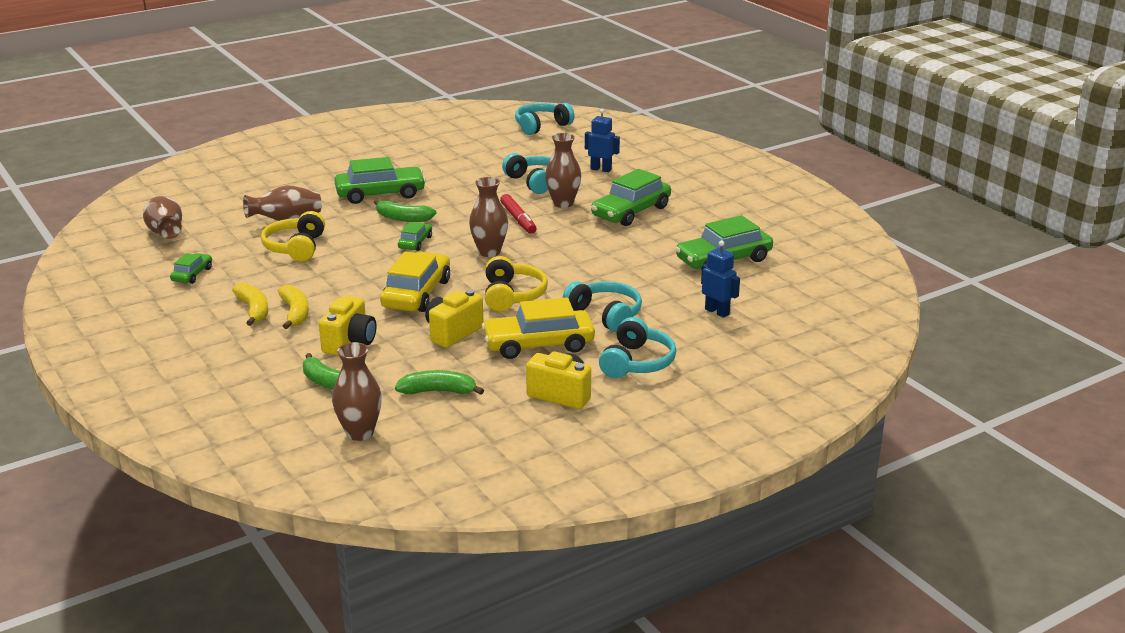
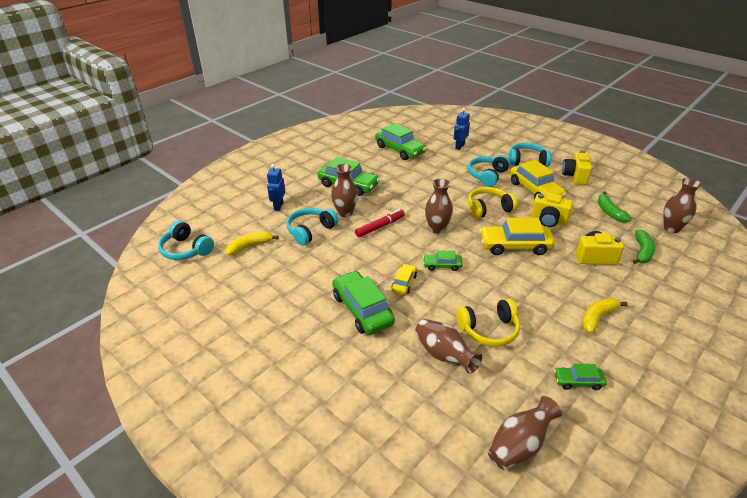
camera: 105 degrees left, 10 degrees up
yellow banana [278,285,309,329] -> yellow banana moved to [226,231,279,255]
green banana [374,199,436,222] -> yellow car [391,264,417,295]

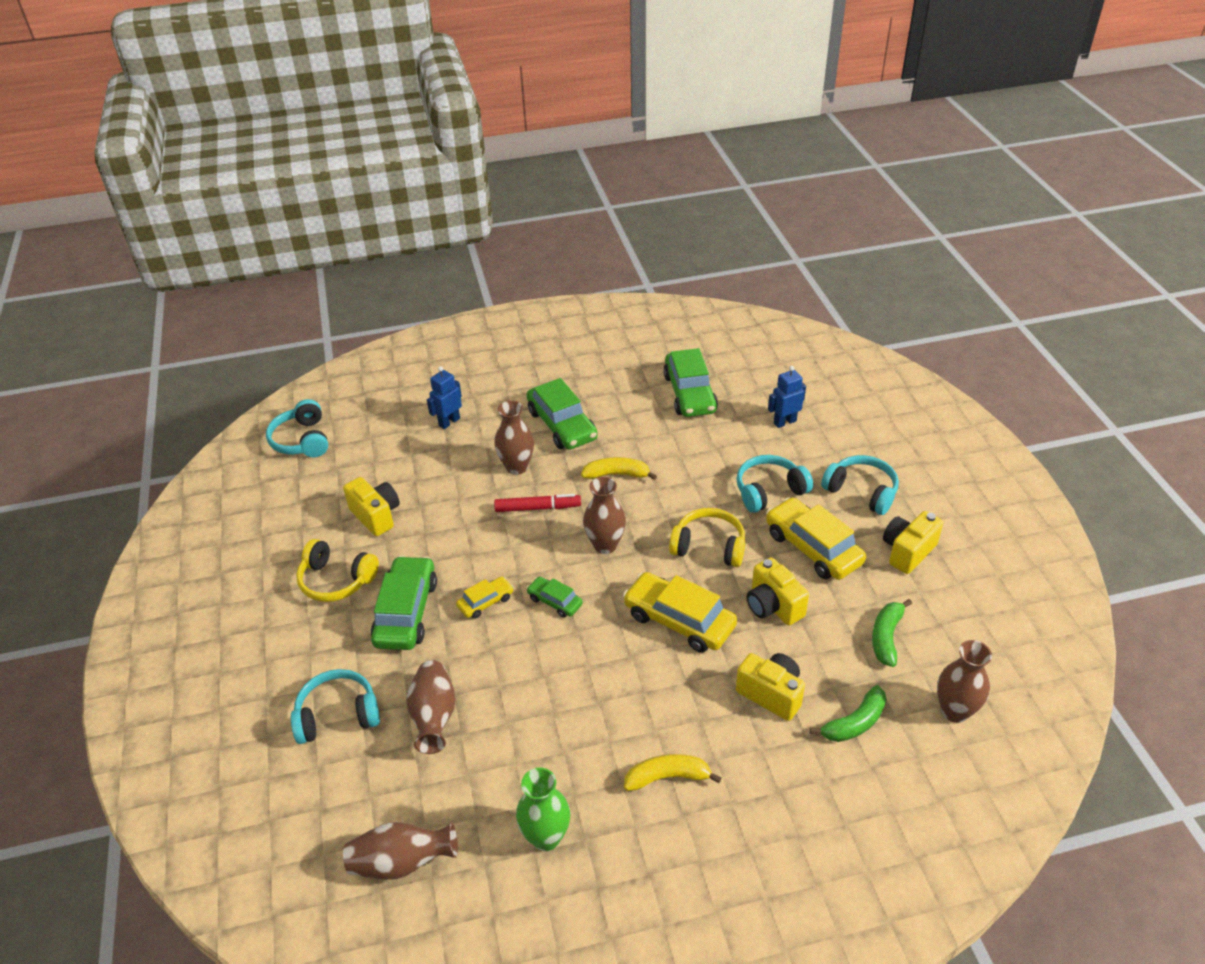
camera: 35 degrees right, 5 degrees up
yellow banana [226,231,279,255] -> yellow banana moved to [581,457,657,480]
turquoise headphones [286,208,338,246] -> turquoise headphones moved to [291,669,380,744]
yellow headphones [456,298,520,347] -> yellow headphones moved to [296,539,379,602]
yellow car [510,160,566,199] -> yellow car turned 135 degrees clockwise [766,497,866,580]
green car [554,364,607,390] -> green vase [516,768,570,851]
none -> yellow camera [343,477,400,536]

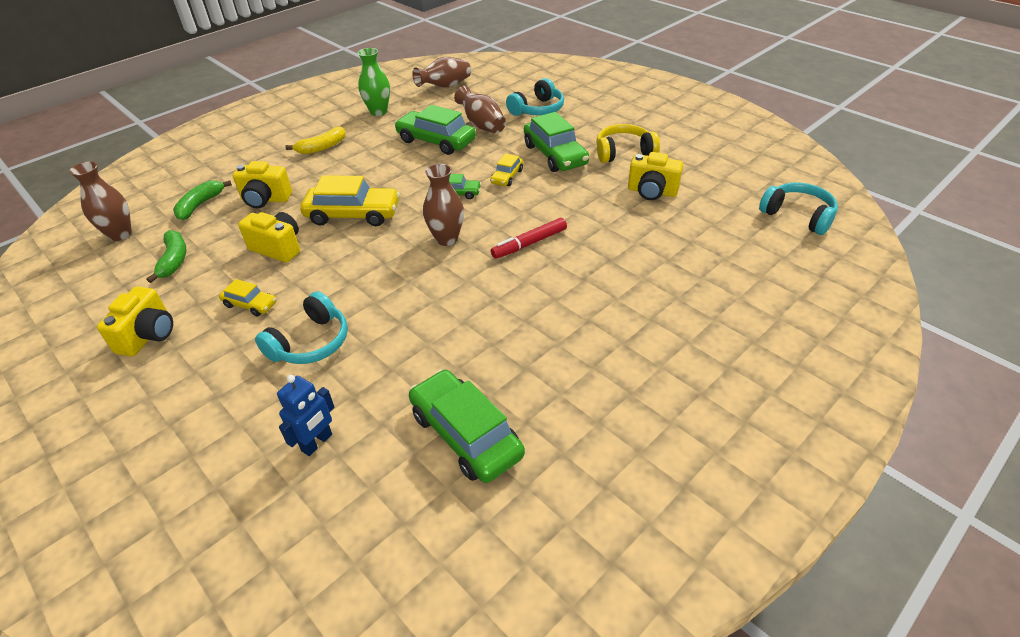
camera: 150 degrees right, 0 degrees up
blue robot [427,366,462,429] -> none
brown vase [494,400,534,475] -> none
green car [527,378,598,450] -> green car moved to [394,105,476,155]
yellow banana [581,457,657,480] -> none
yellow headphones [669,508,745,567] -> none
yellow car [766,497,866,580] -> yellow car [219,279,277,317], size x0.52
turquoise headphones [821,455,899,515] -> none

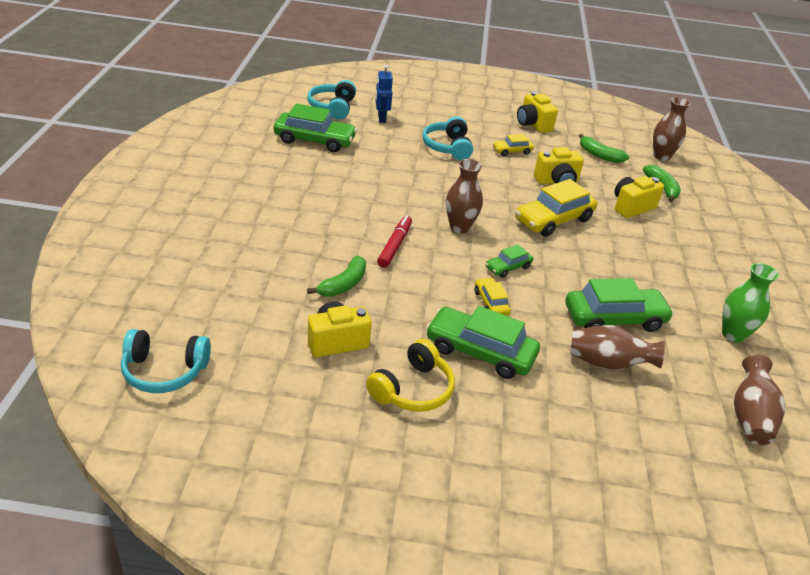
camera: 135 degrees right, 5 degrees down
yellow banana [285,127,346,154] -> none
turquoise headphones [506,78,564,116] -> turquoise headphones moved to [307,80,356,120]
none -> green banana [307,256,366,297]

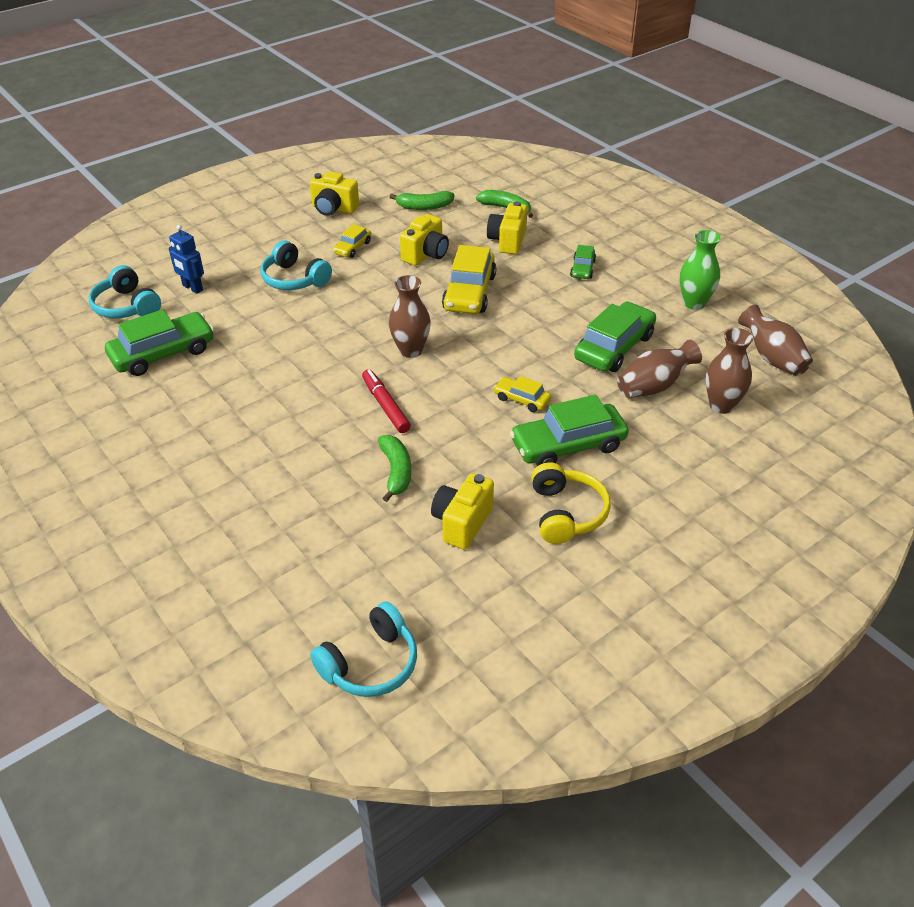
camera: 40 degrees left, 5 degrees up
green car [486,244,533,278] -> green car moved to [570,245,596,279]
brown vase [653,97,691,161] -> brown vase moved to [706,328,753,414]

